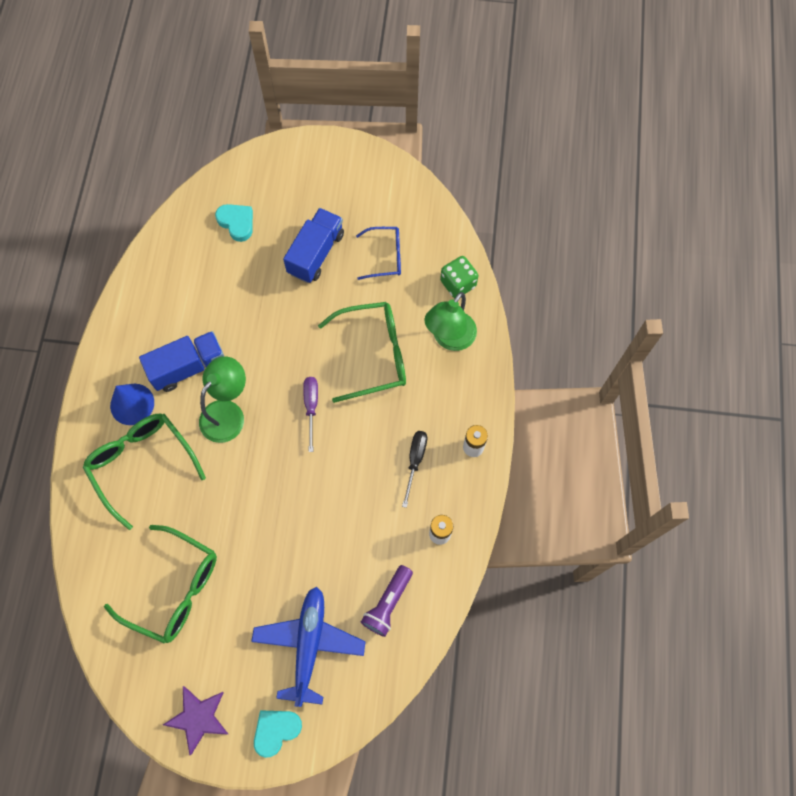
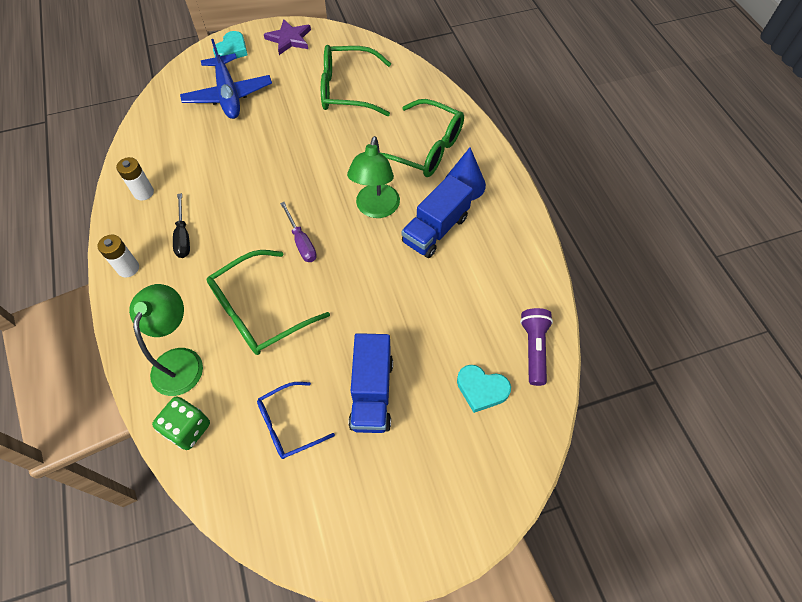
camera: 155 degrees right, 10 degrees down
purple flashlight [361,565,413,637] -> purple flashlight moved to [520,308,553,386]

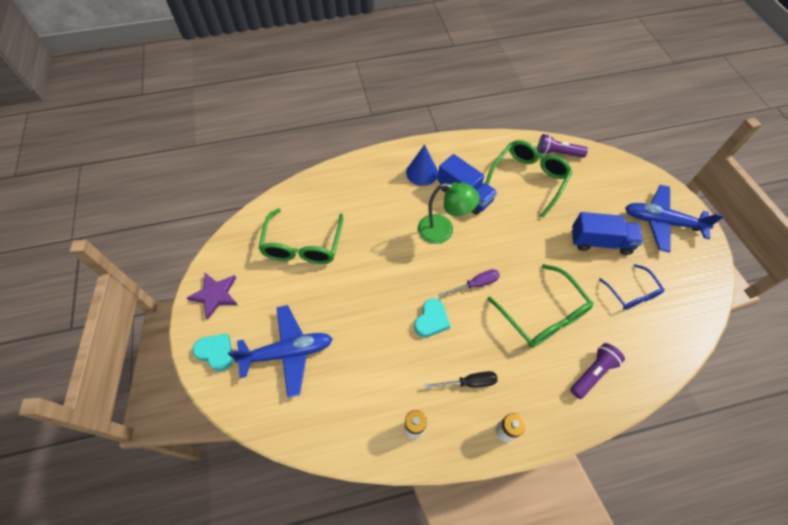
camera: 85 degrees left, 0 degrees up
green lamp [129,284,203,396] -> purple flashlight [570,343,625,399]
green dice [152,396,210,450] -> none
green glasses [380,99,464,177] -> green glasses moved to [485,140,572,218]
turquoise heart [457,365,511,413] -> turquoise heart moved to [414,298,450,337]
none -> blue plane [625,185,724,253]

